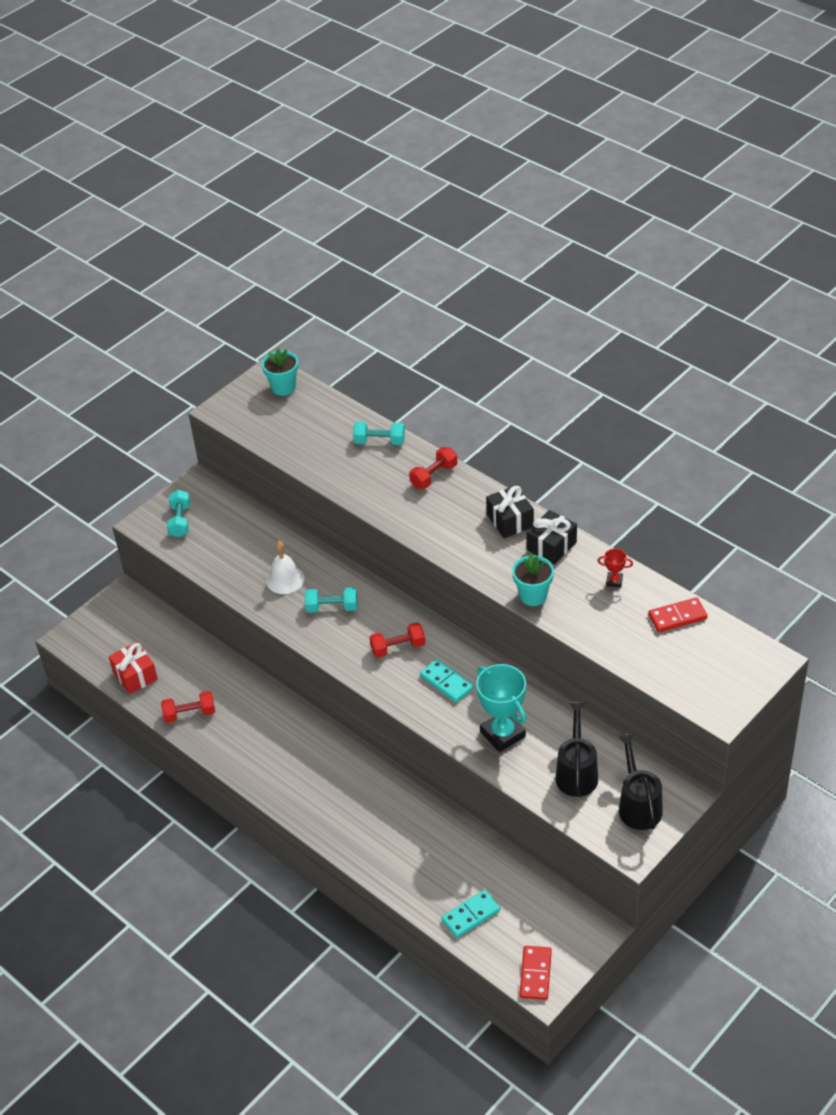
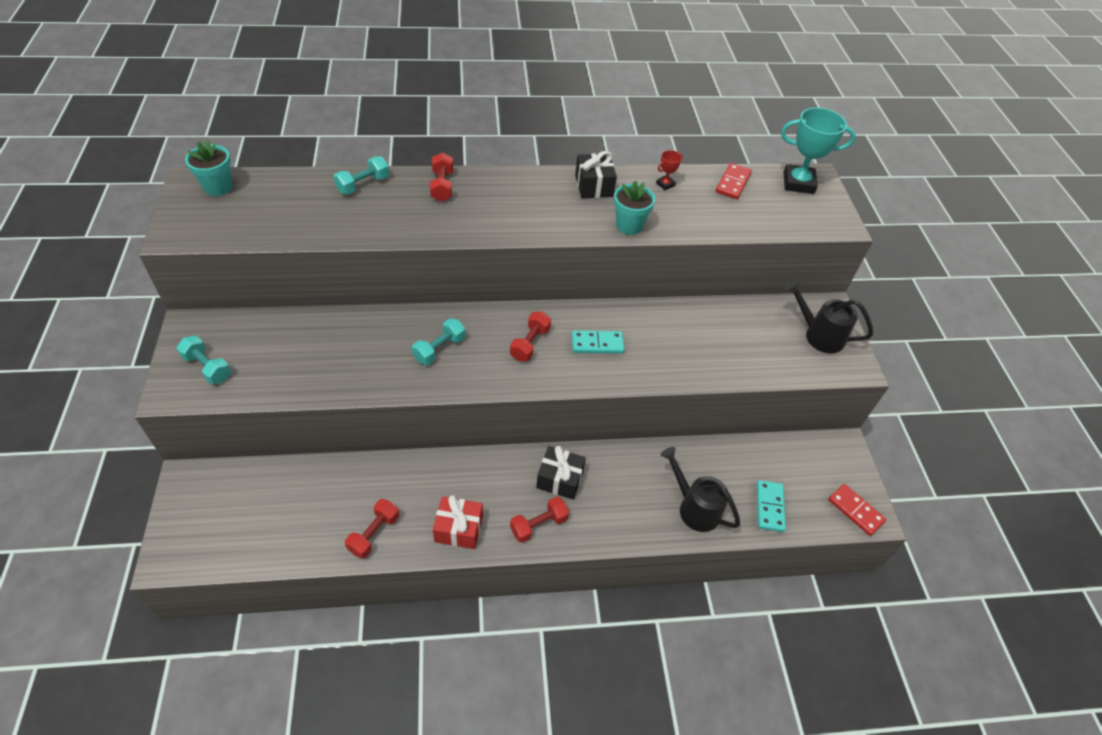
camera: 55 degrees left, 5 degrees up
red gift [109,642,158,694] -> red gift moved to [433,495,483,549]
white bell [266,541,305,594] -> none
turquoise trophy [476,664,527,752] -> turquoise trophy moved to [781,107,856,194]
black gift [486,485,534,538] -> black gift moved to [536,446,586,500]
black watering can [555,702,598,797] -> black watering can moved to [660,447,740,532]
none -> red dumbbell [510,497,569,543]

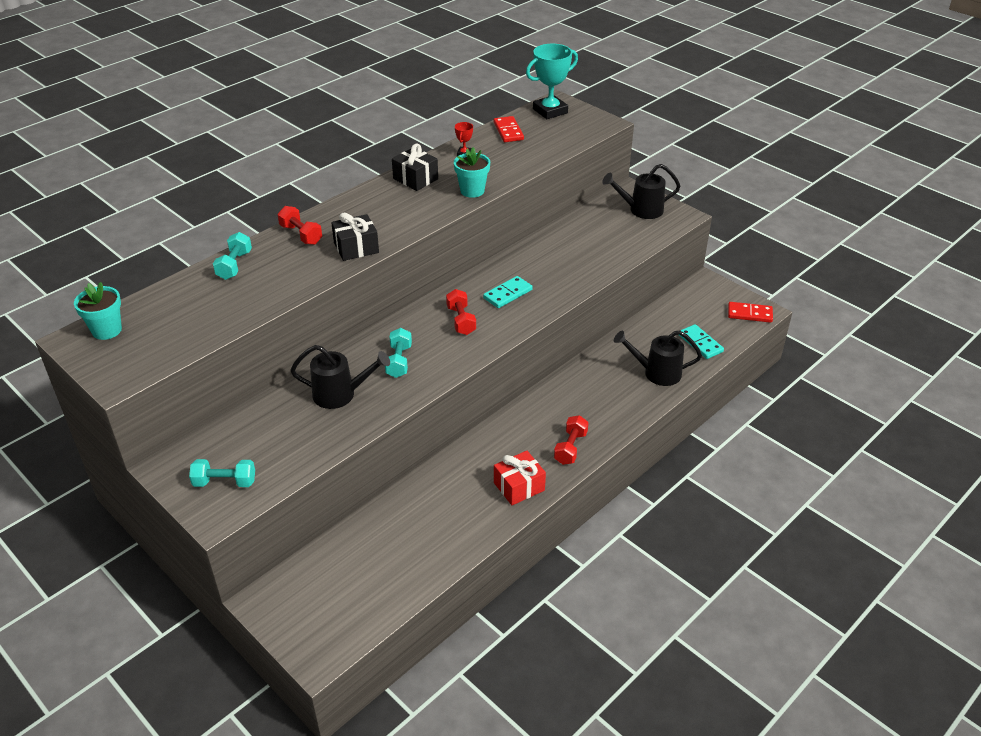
camera: 35 degrees left, 10 degrees down
red dumbbell [345,499,399,559] -> none
black gift [536,446,586,500] -> black gift moved to [331,213,379,261]
none -> black watering can [290,345,390,409]

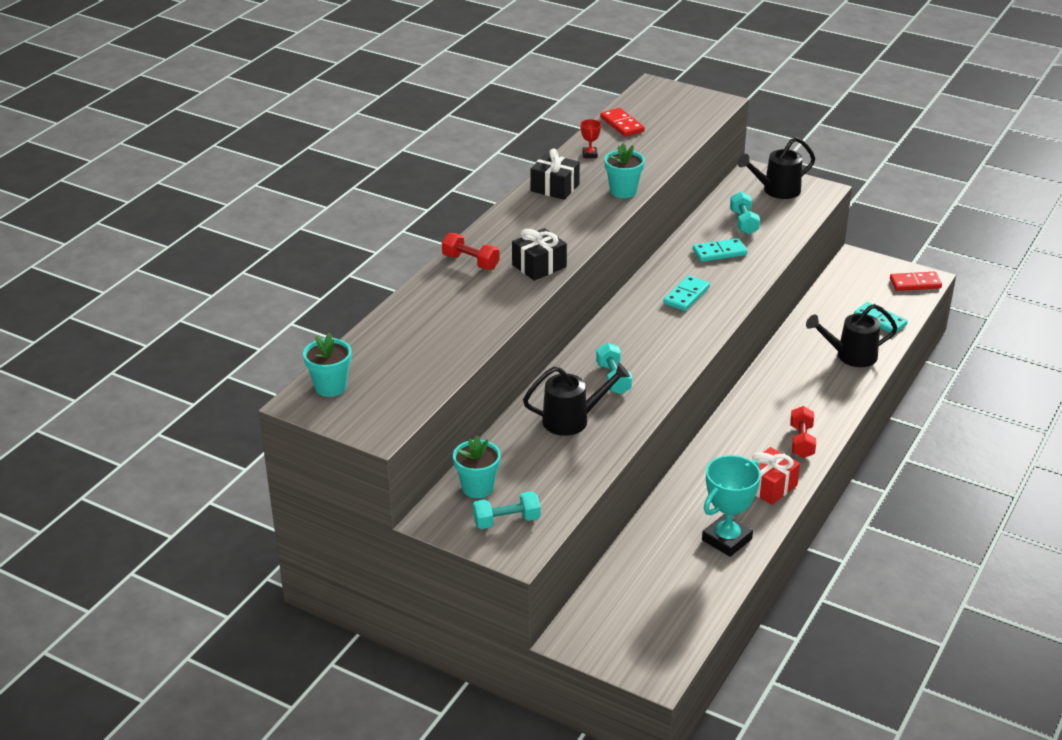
camera: 15 degrees left, 5 degrees down
turquoise dumbbell [213,232,252,280] -> turquoise dumbbell moved to [730,192,760,234]
red dumbbell [446,289,476,335] -> none
turquoise trophy [526,44,578,119] -> turquoise trophy moved to [702,455,761,557]
none -> turquoise flower pot [453,435,501,498]
none -> turquoise domino [693,238,747,262]

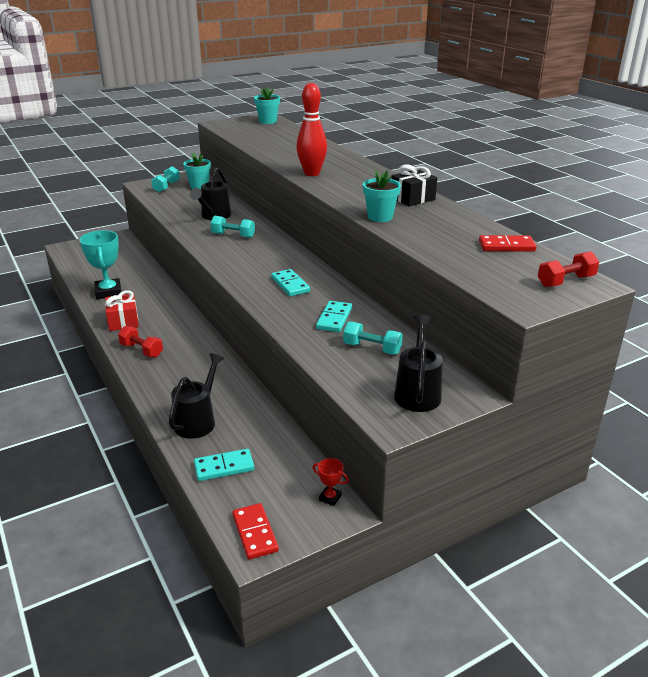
camera: 120 degrees right, 5 degrees down
red dumbbell [442,233,500,270] -> red dumbbell moved to [538,251,599,287]
black gift [512,228,567,281] -> red bowling pin [296,83,327,176]
red trophy [580,119,601,158] -> red trophy moved to [313,458,349,506]
red domino [890,272,942,291] -> red domino turned 45 degrees counterclockwise [232,503,279,560]

